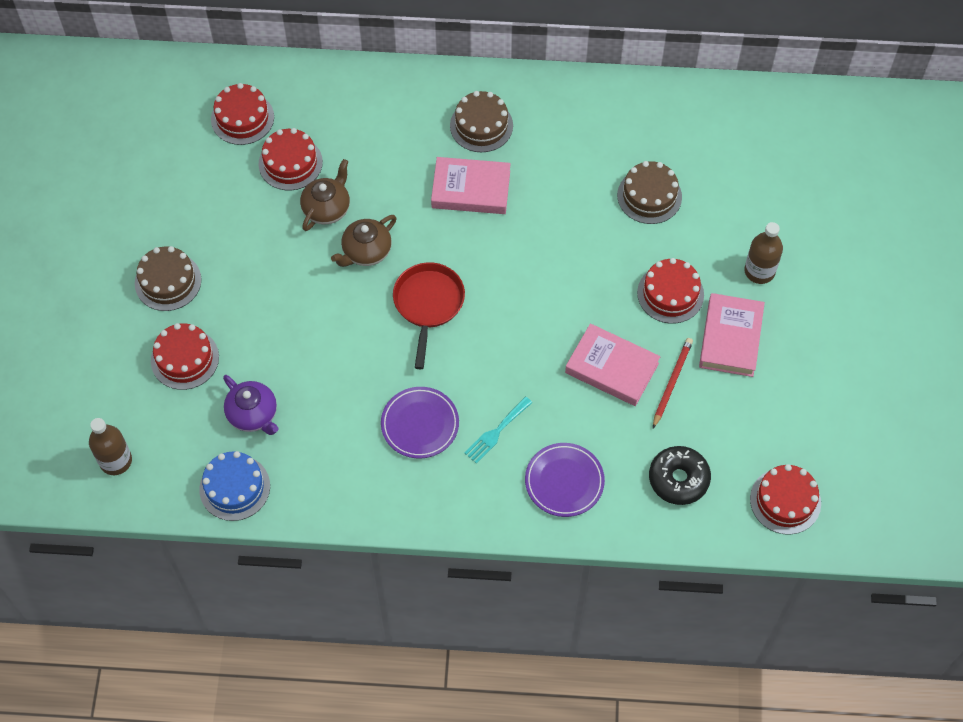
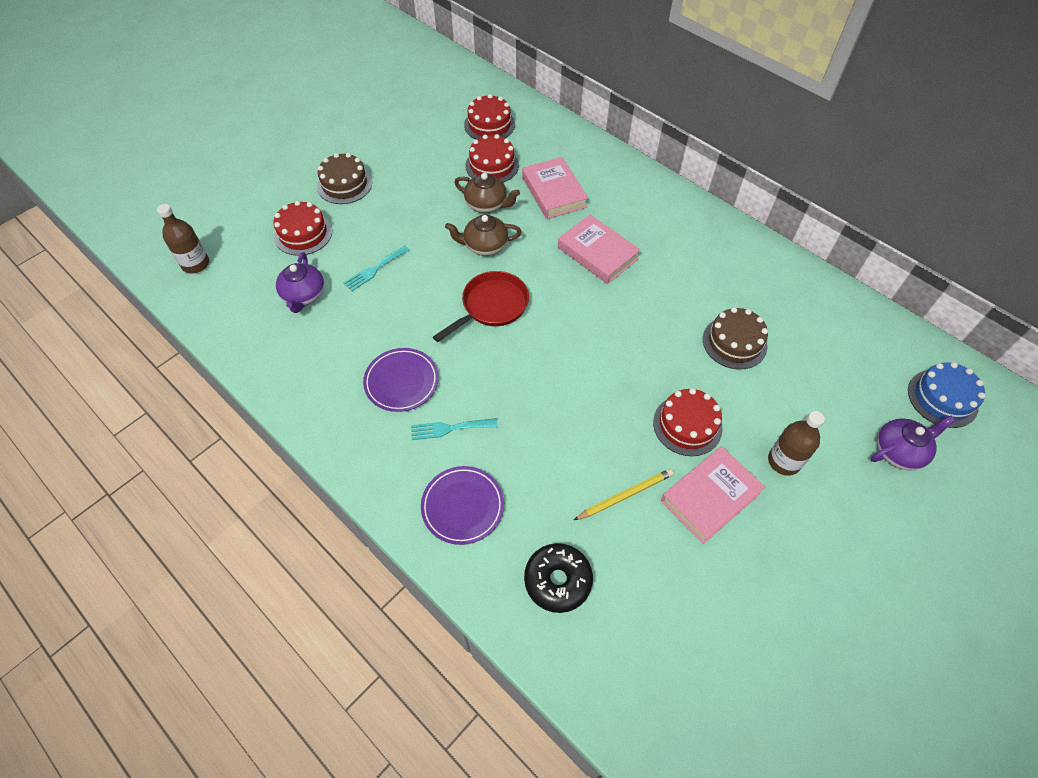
camera: 40 degrees right, 5 degrees down
blue cake [199,451,270,521] -> blue cake moved to [908,362,985,428]
brown teapot [300,159,350,231] -> brown teapot turned 45 degrees clockwise [454,173,520,213]
brown cake [450,91,513,152] -> none
pink book [565,323,660,406] -> pink book moved to [522,157,588,219]
red pencil [653,338,693,428] -> yellow pencil [574,469,674,520]
red cake [750,464,821,535] -> none
none -> turquoise fork [343,246,409,291]
none -> purple teapot [871,416,955,470]

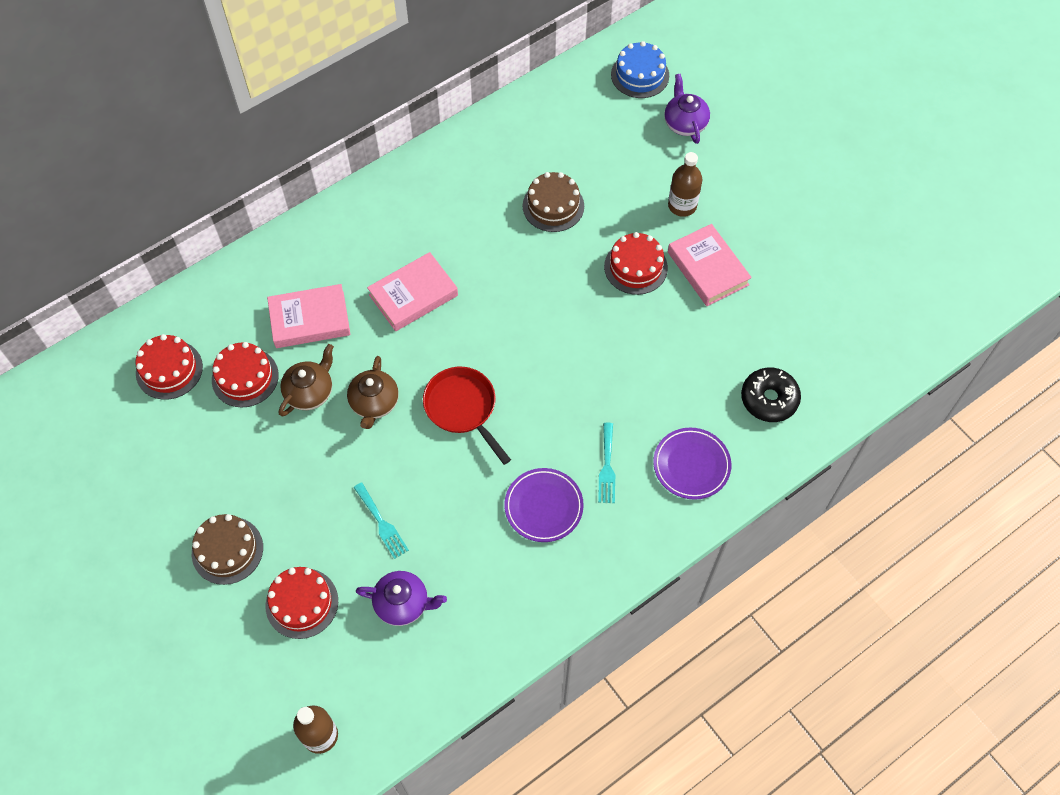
camera: 80 degrees left, 5 degrees up
yellow pencil [574,469,674,520] -> none

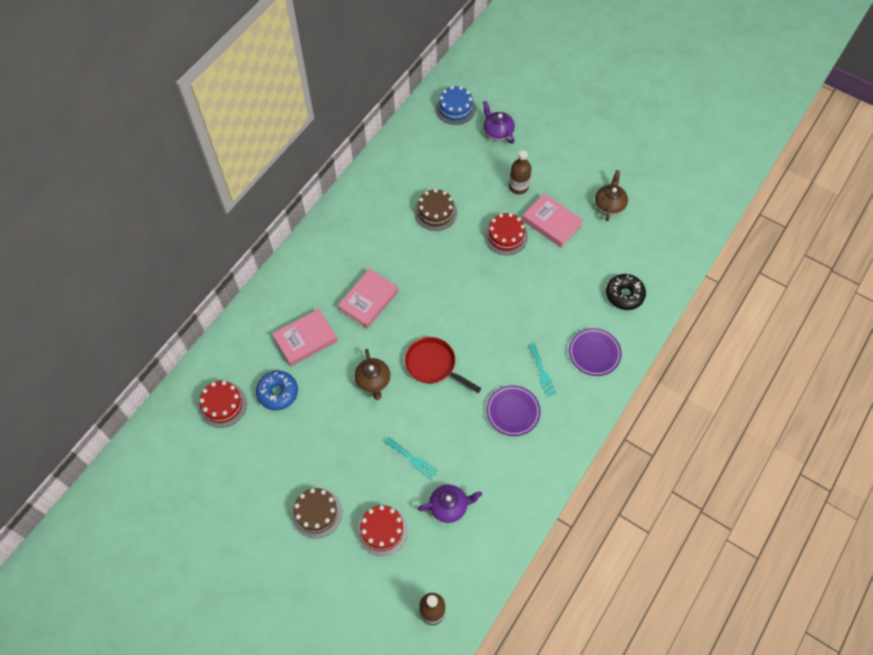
camera: 20 degrees left, 0 degrees up
red cake [212,342,279,408] -> blue donut [256,371,298,410]
brown teapot [279,344,334,417] -> brown teapot moved to [595,170,628,221]

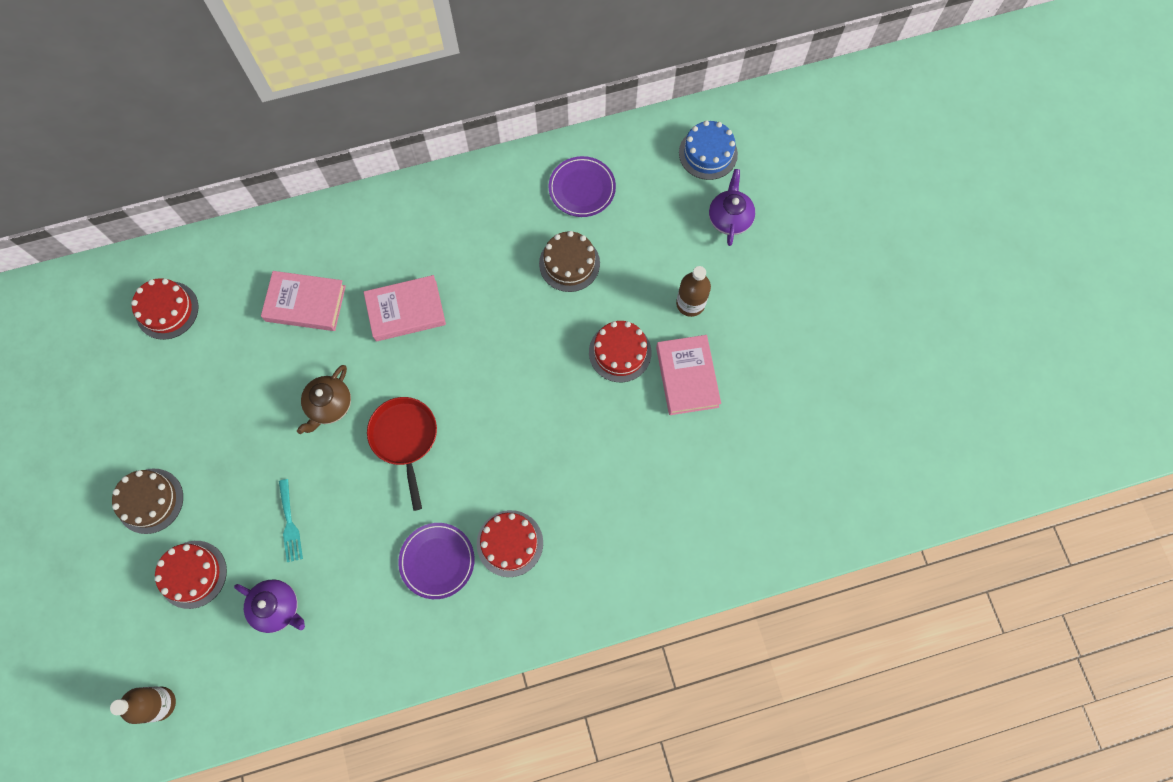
camera: 40 degrees right, 10 degrees up
blue donut [256,371,298,410] -> none
turquoise fork [528,343,557,397] -> red cake [477,510,543,577]
purple plate [569,328,622,376] -> purple plate moved to [549,156,616,217]
brown teapot [595,170,628,221] -> none
black donut [606,274,646,310] -> none

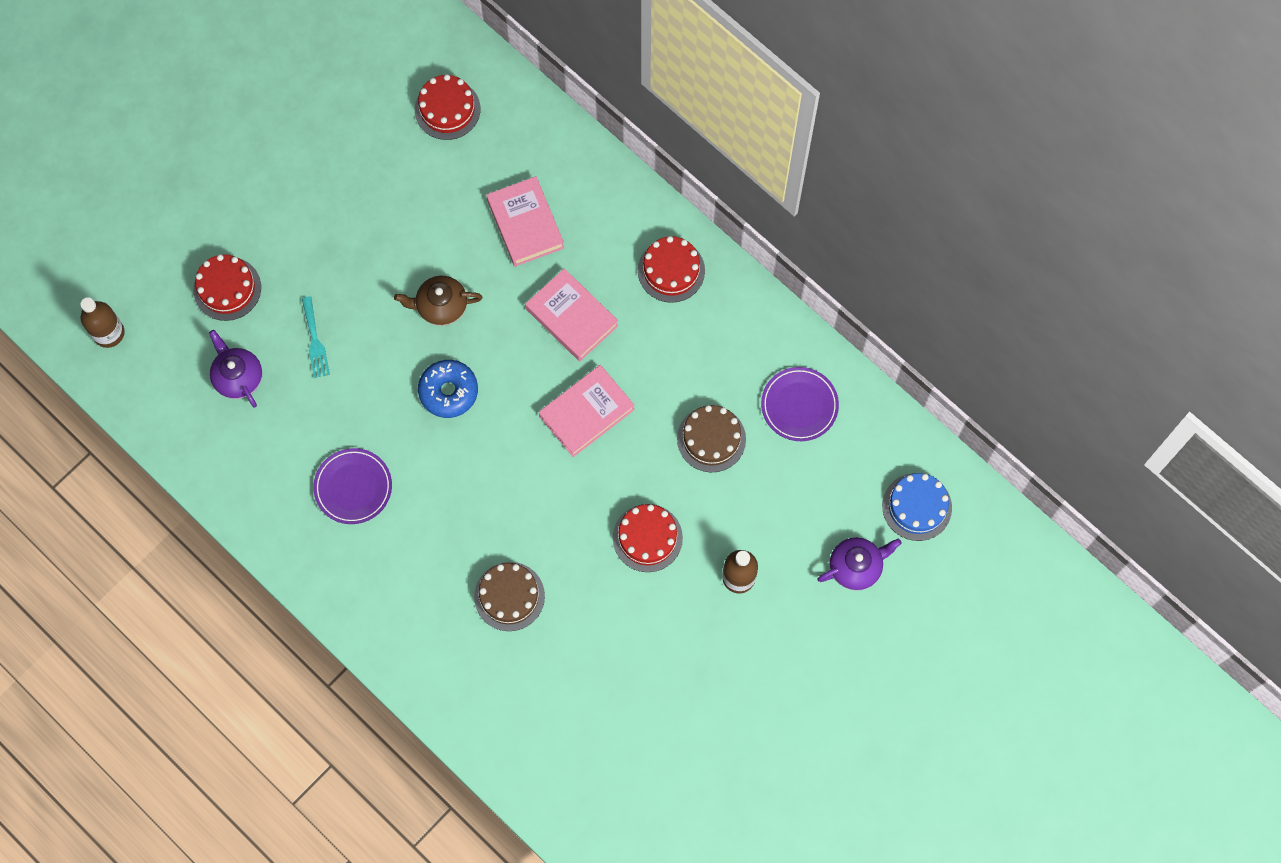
camera: 60 degrees right, 0 degrees up
brown cake [112,469,183,534] -> brown cake moved to [474,562,545,631]
purple teapot [234,579,305,633] -> purple teapot turned 150 degrees clockwise [209,330,262,407]
turquoise fork [279,479,303,562] -> turquoise fork turned 60 degrees counterclockwise [302,296,330,378]
red pan [367,397,437,511] -> blue donut [418,360,478,418]
red cake [477,510,543,577] -> red cake moved to [638,236,705,303]
pink book [656,335,721,415] -> pink book moved to [539,365,635,457]

